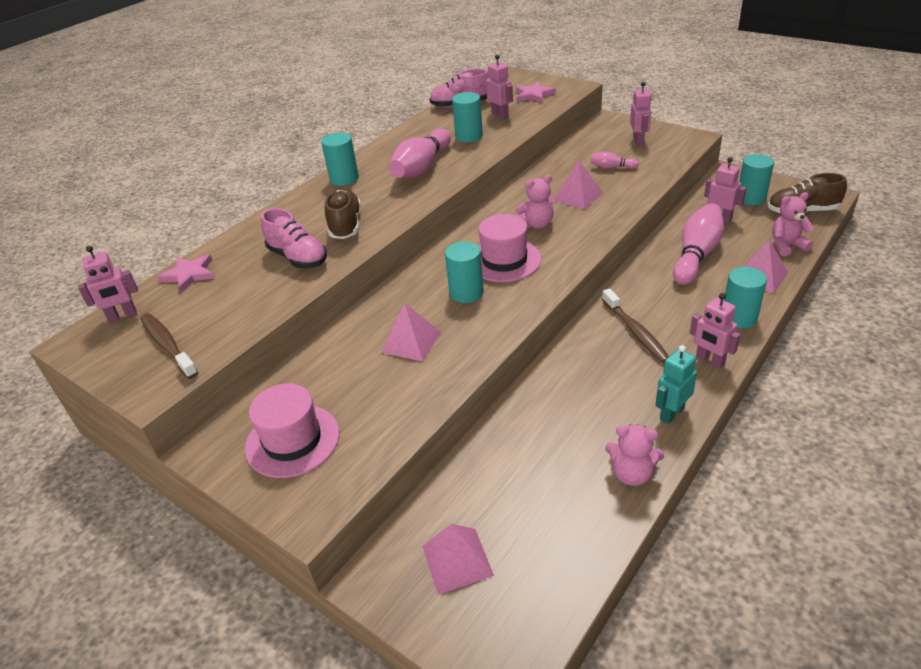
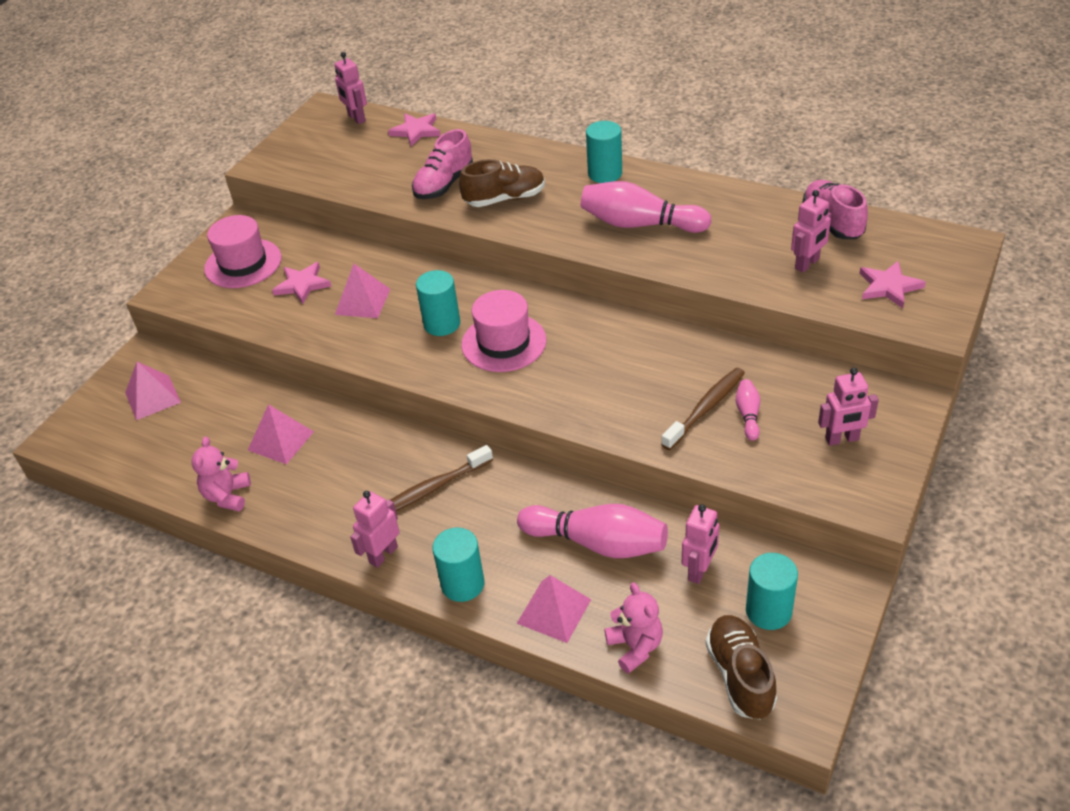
camera: 80 degrees right, 5 degrees up
brown toothbrush [141,313,198,379] -> brown toothbrush moved to [661,368,745,450]
turquoise cylinder [452,92,483,142] -> none
pink teddy bear [515,175,554,228] -> none
pink pyramid [554,161,603,210] -> pink pyramid moved to [248,404,314,464]
turquoise robot [655,345,697,424] -> none
none -> pink star [272,262,332,304]

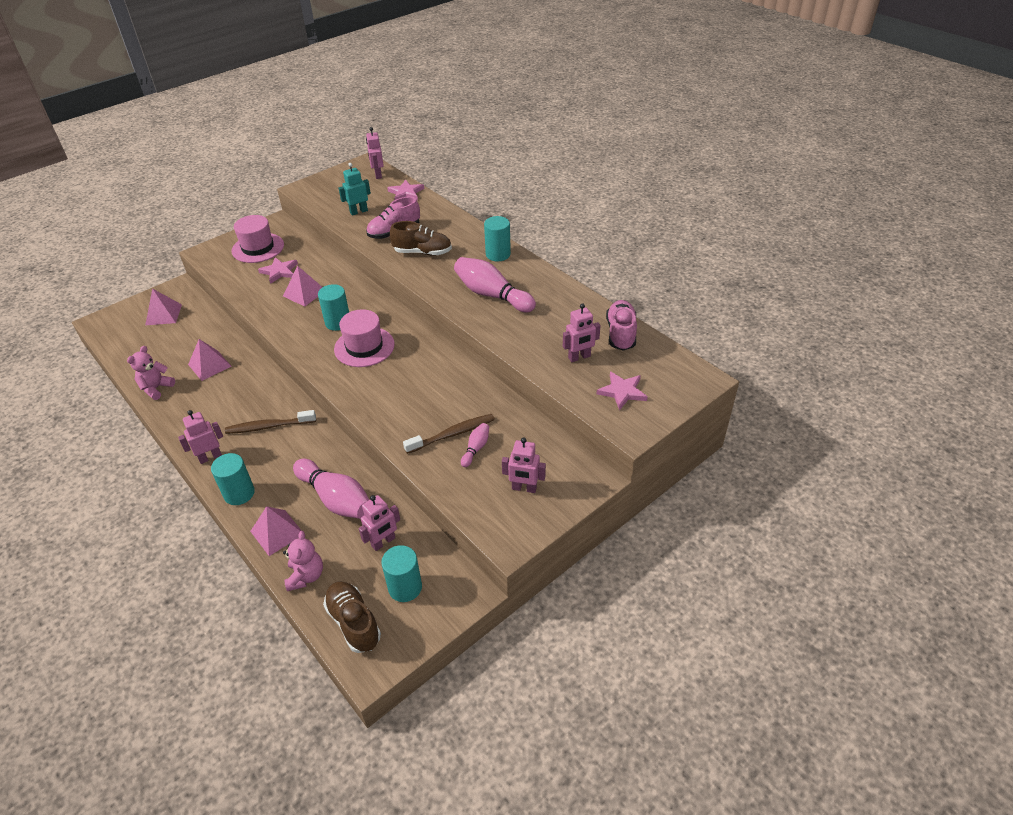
camera: 20 degrees right, 0 degrees up
brown shoe [705,615,777,720] -> brown shoe turned 45 degrees counterclockwise [323,582,381,653]
none -> turquoise robot [339,163,371,216]

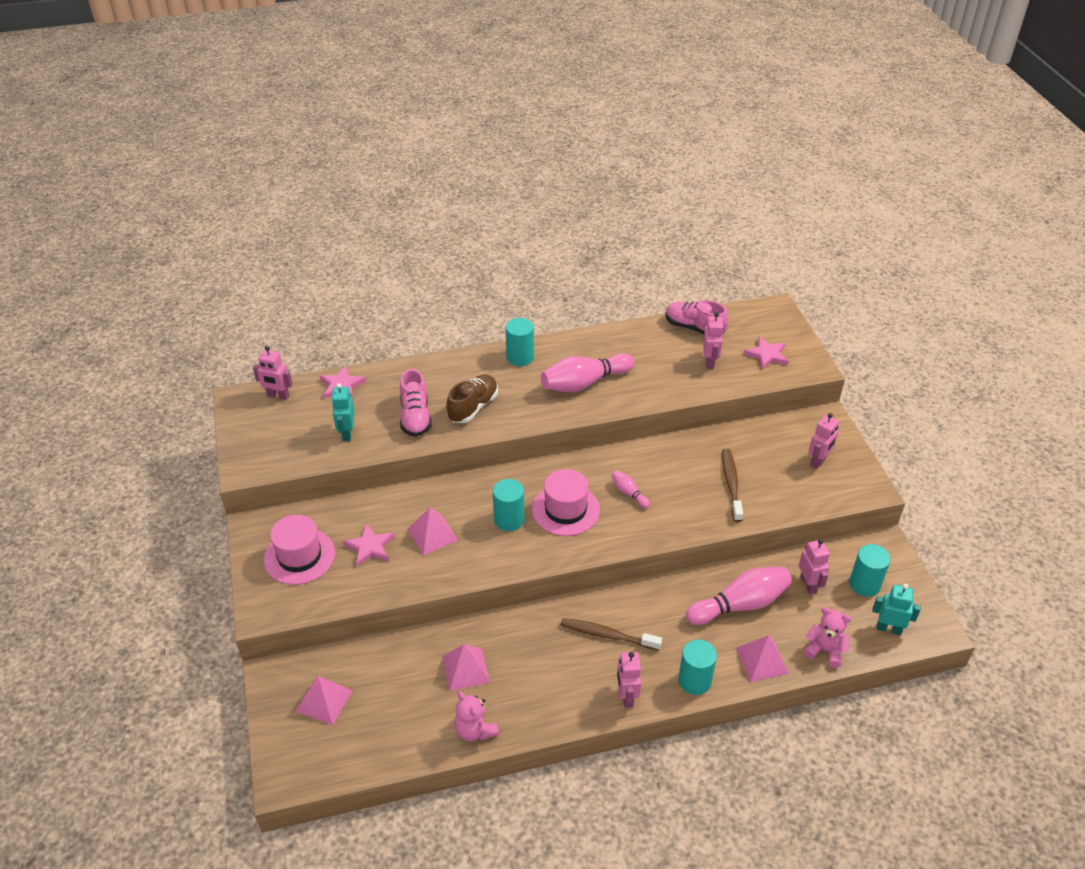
camera: 65 degrees left, 0 degrees up
brown toothbrush [225,410,316,434] -> brown toothbrush turned 90 degrees clockwise [560,618,662,651]
brown shoe [323,582,381,653] -> turquoise robot [872,584,921,635]
pink bowling pin [461,423,489,467] -> pink bowling pin moved to [611,470,650,508]

